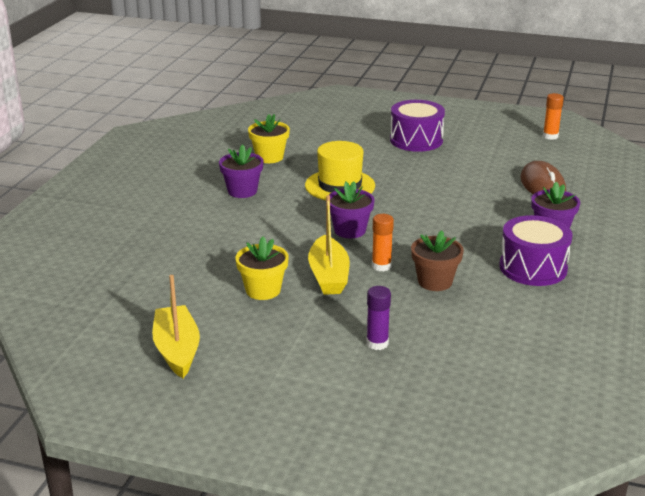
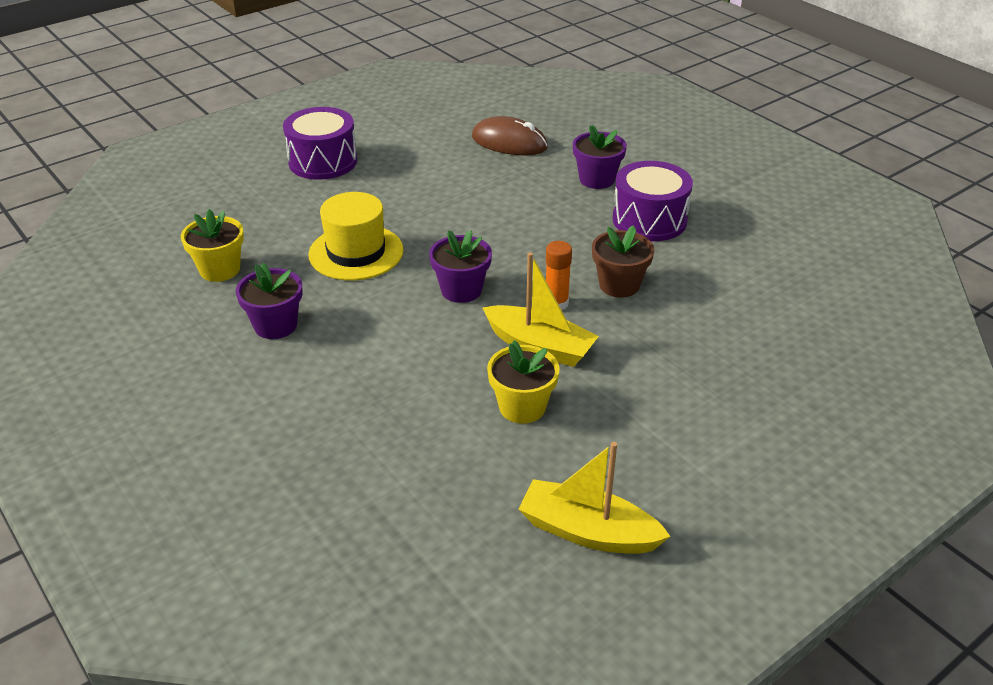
camera: 55 degrees left, 10 degrees up
purple glue stick [366,286,391,350] -> none
orange glue stick [543,93,564,140] -> none

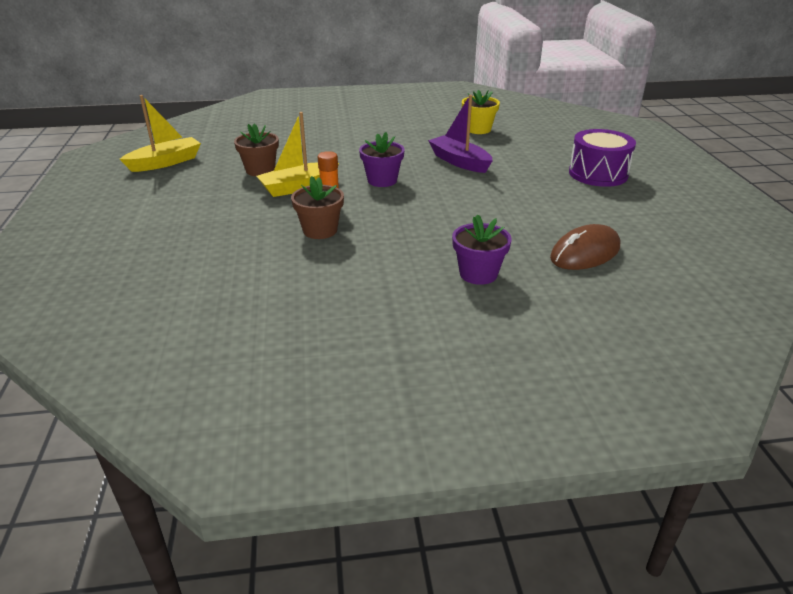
camera: 120 degrees right, 5 degrees down
purple flower pot [236,263,303,339] -> none
yellow hat [308,192,404,281] -> purple boat [428,95,493,173]
yellow flower pot [487,341,560,424] -> brown flower pot [234,124,279,176]
purple drum [613,161,693,241] -> none

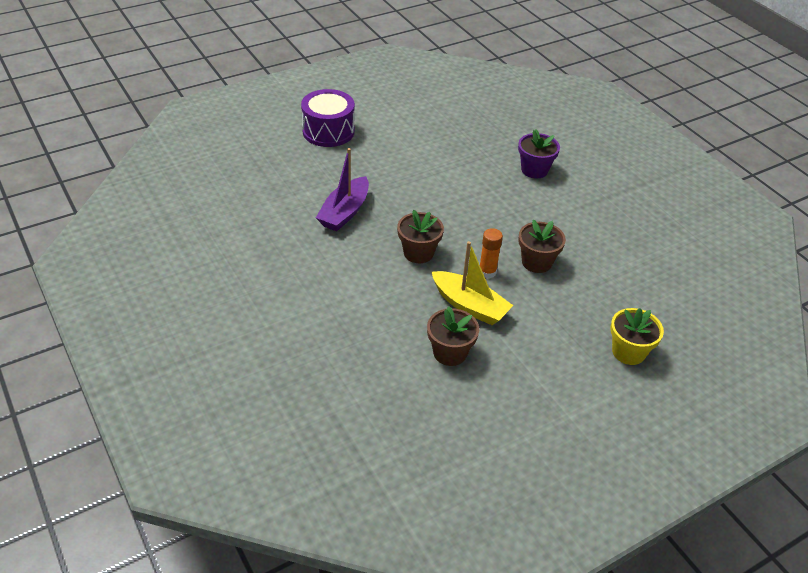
camera: 115 degrees left, 10 degrees up
yellow boat [120,95,201,172] -> none
purple flower pot [359,132,405,187] -> brown flower pot [397,210,444,263]
yellow flower pot [462,90,500,134] -> yellow flower pot moved to [611,308,664,365]
brown mouse [550,224,620,270] -> none

